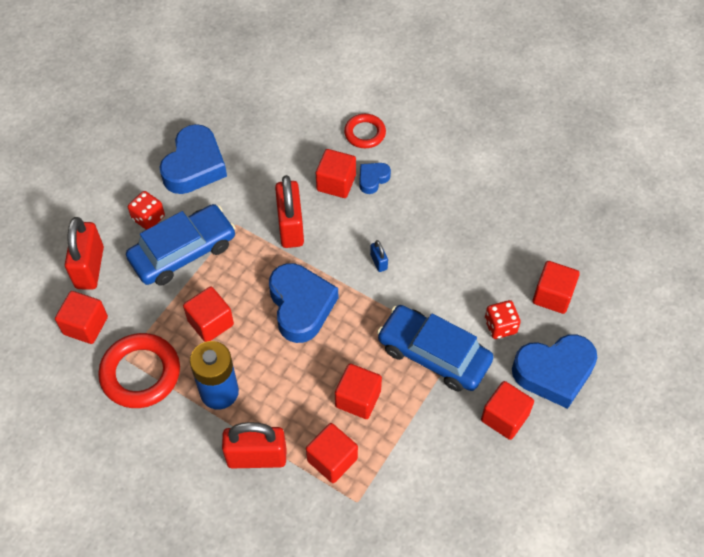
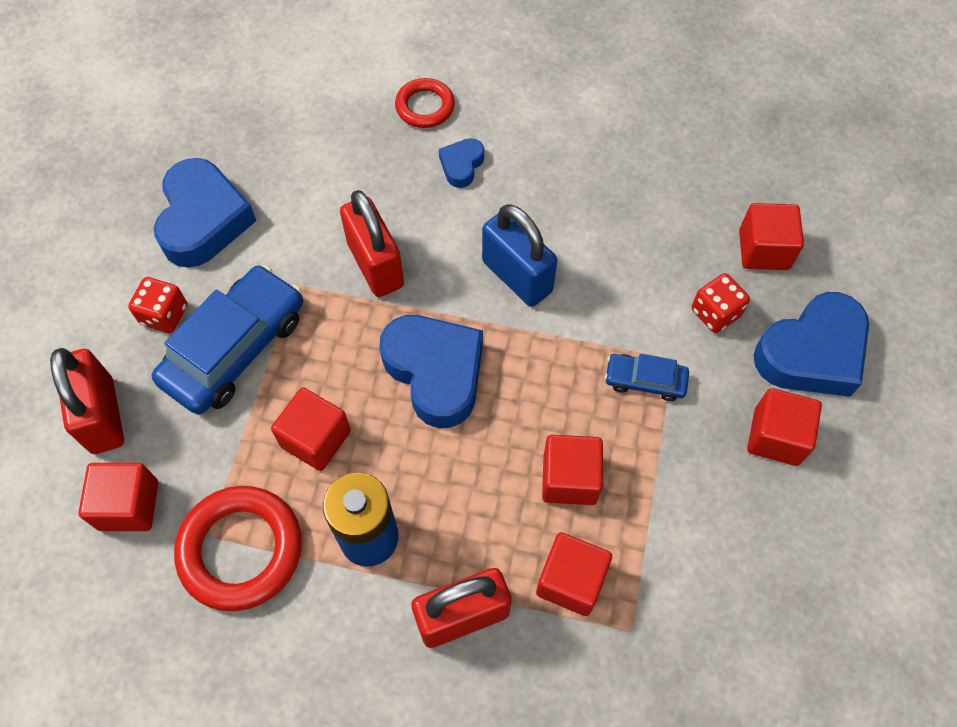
camera: 20 degrees left, 5 degrees up
red cube [316,149,356,198] -> none
blue padlock [370,240,388,272] -> blue padlock [482,204,557,307], size x2.22
blue car [377,305,494,392] -> blue car [605,354,689,401], size x0.50

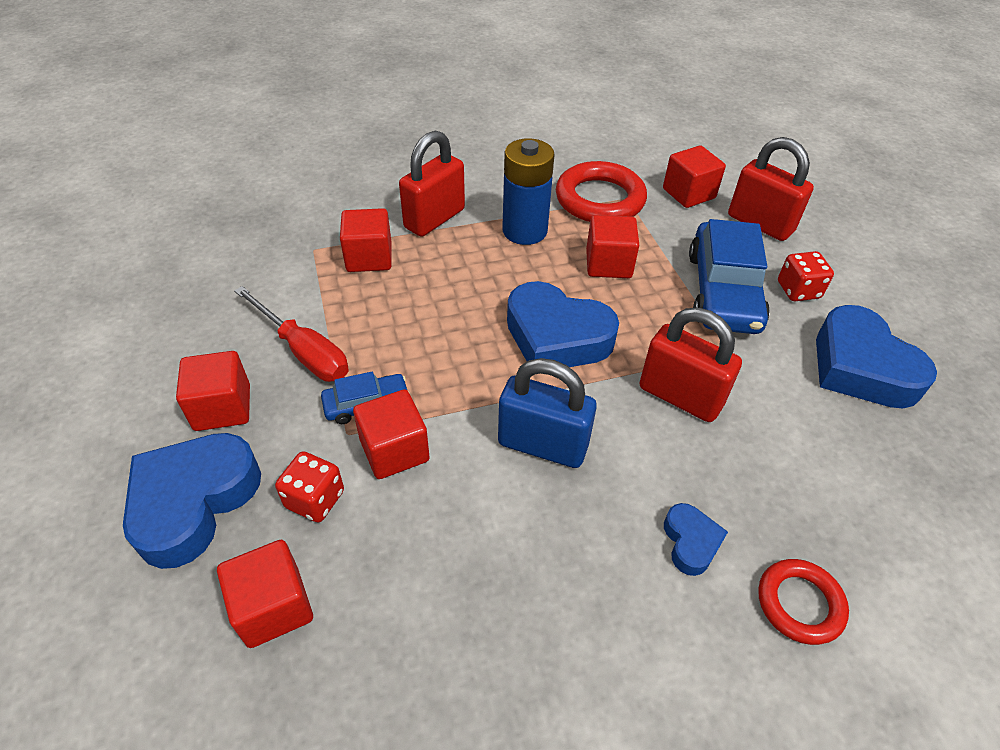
camera: 150 degrees right, 15 degrees down
red cube [542,435,603,505] -> red cube moved to [353,389,430,479]
none -> red screwdriver [234,286,349,382]

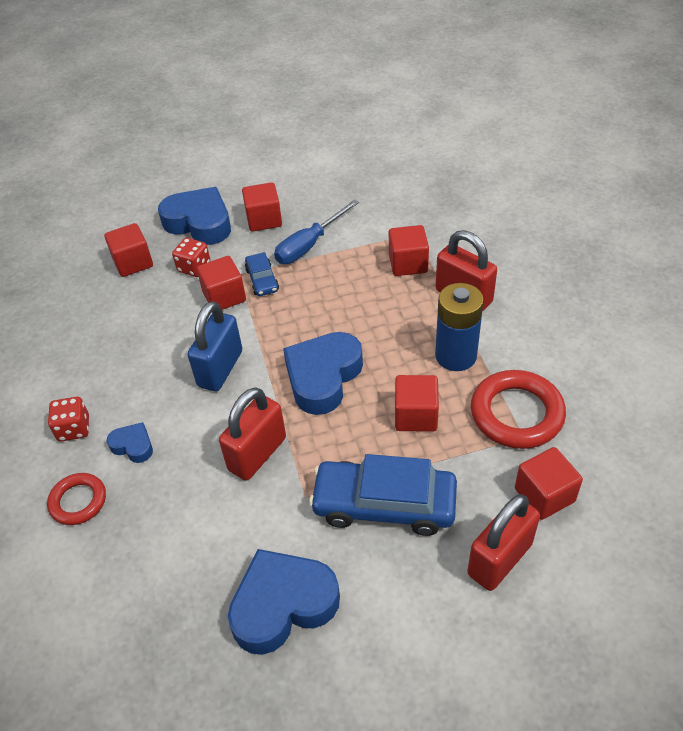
camera: 95 degrees right, 0 degrees up
red screwdriver [234,286,349,382] -> blue screwdriver [274,199,359,264]
blue heart [664,503,728,576] -> blue heart turned 150 degrees counterclockwise [107,422,153,463]
red dice [778,251,834,301] -> red dice moved to [48,397,89,442]

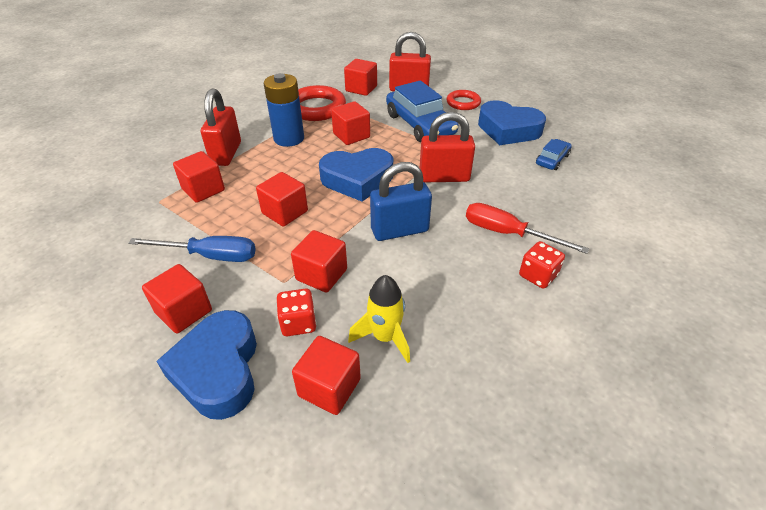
camera: 130 degrees left, 5 degrees down
red ring [47,473,106,525] -> red ring moved to [446,90,481,110]
blue heart [107,422,153,463] -> red screwdriver [466,203,589,254]
blue car [245,252,279,296] -> blue car moved to [536,139,572,170]
none -> red cube [256,172,308,227]
none -> yellow rocket [348,275,410,363]

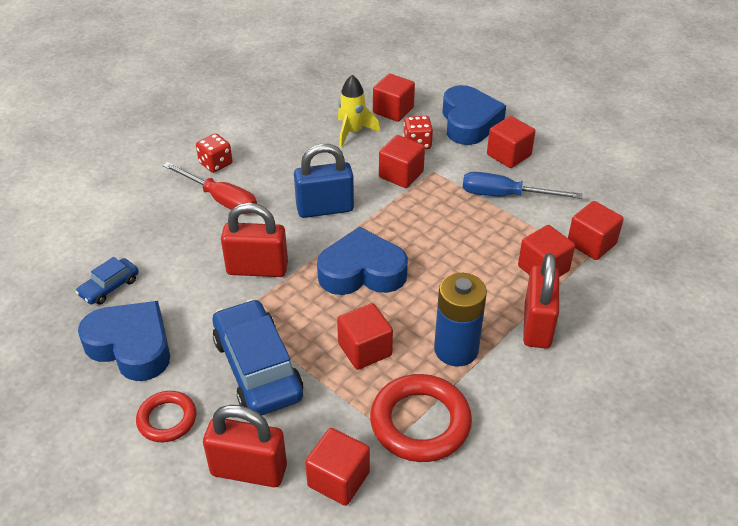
camera: 175 degrees left, 0 degrees up
red cube [256,172,308,227] -> red cube moved to [568,201,624,260]

